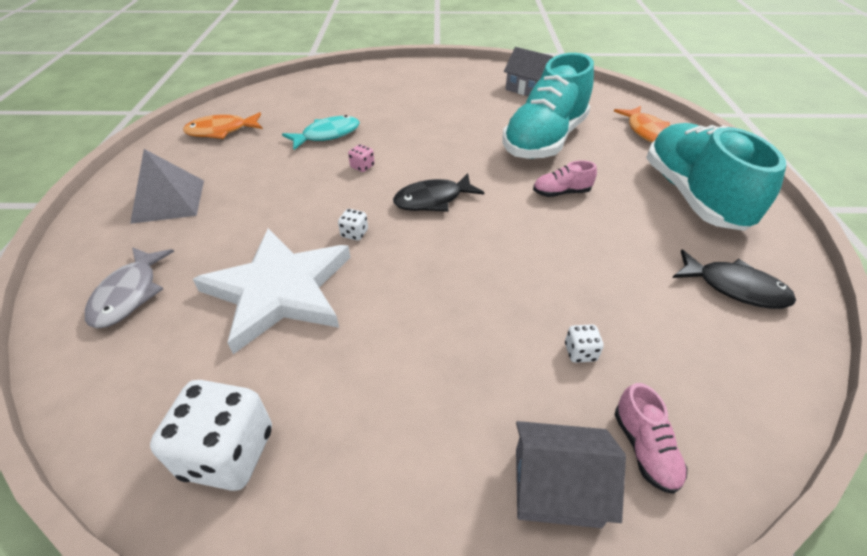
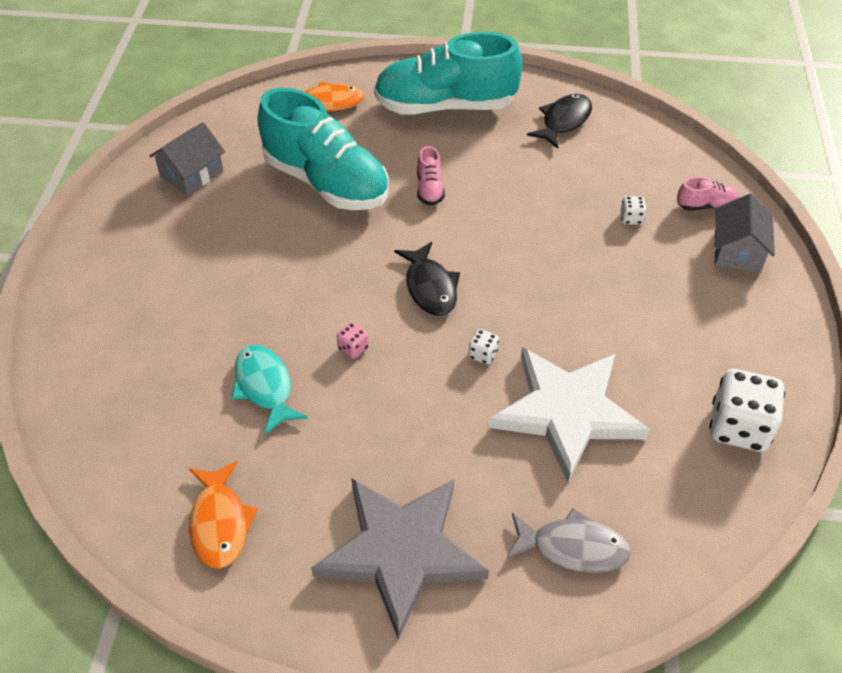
camera: 85 degrees left, 5 degrees up
grey pyramid [130,149,204,224] -> grey star [311,478,489,640]

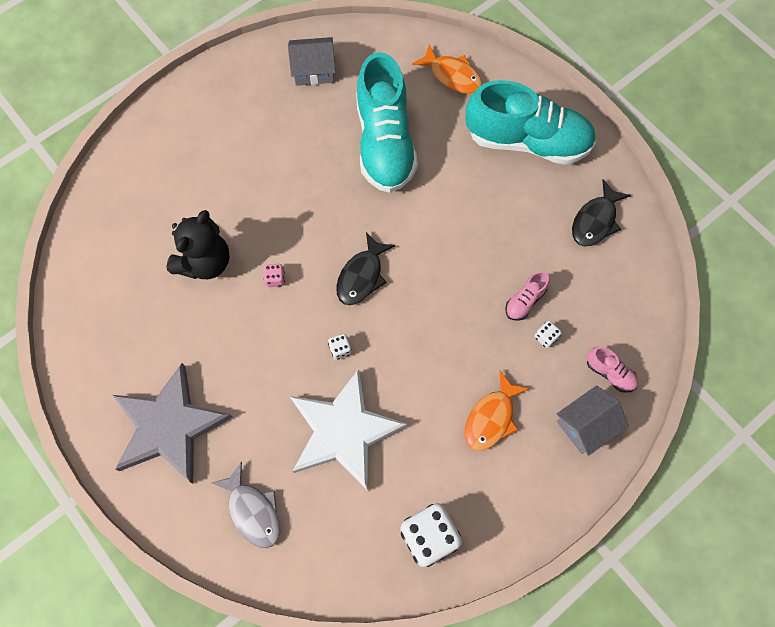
camera: 45 degrees right, 20 degrees up
orange fish [189,461,258,568] -> orange fish moved to [464,371,530,451]
turquoise fish [232,345,308,435] -> black teddy bear [166,210,230,279]
turquoise shoe [374,32,522,114] -> turquoise shoe turned 150 degrees clockwise [466,80,596,165]
pink shoe [417,146,445,206] -> pink shoe moved to [505,271,549,321]
black fish [527,94,592,149] -> black fish turned 135 degrees clockwise [572,179,631,246]

